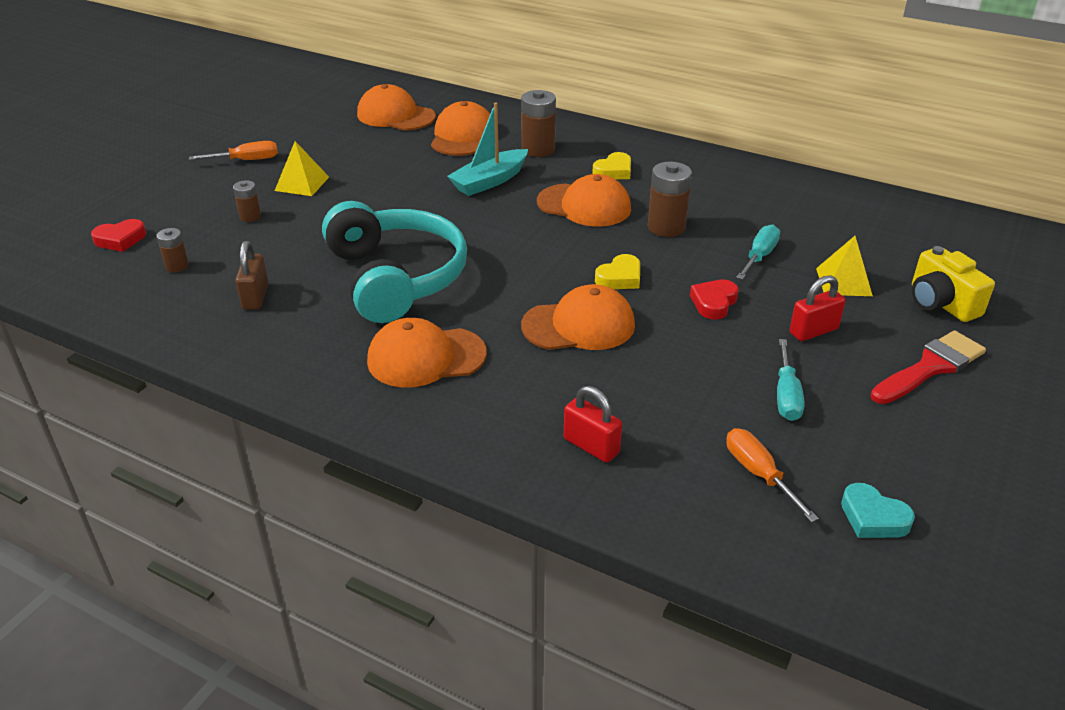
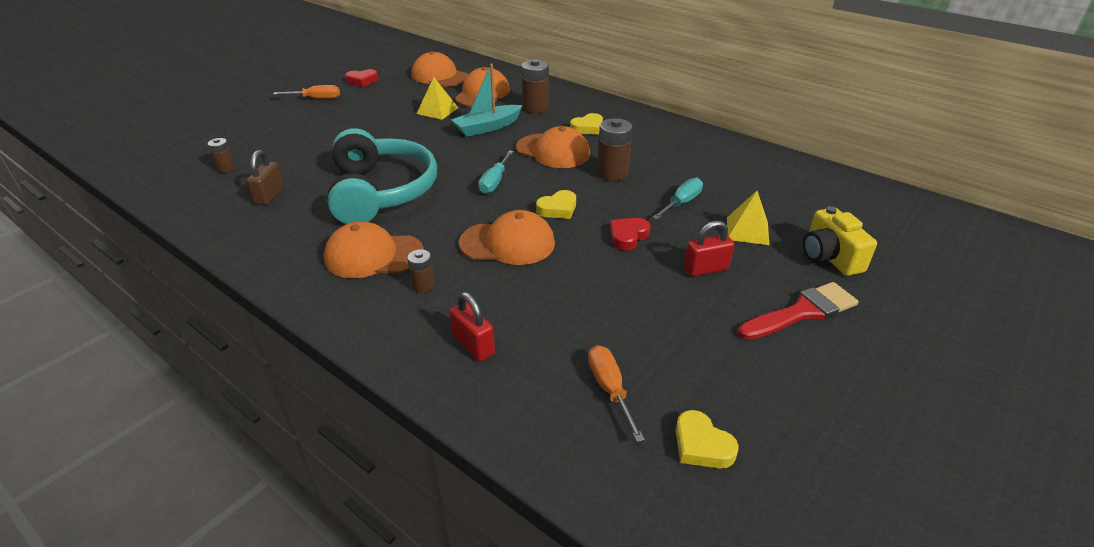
camera: 10 degrees right, 0 degrees up
red heart [91,219,146,252] -> red heart moved to [345,69,379,87]
brown battery [233,180,261,222] -> brown battery moved to [407,249,435,293]
yellow pyramid [275,141,329,196] -> yellow pyramid moved to [417,77,458,120]
turquoise screwdriver [777,339,805,421] -> turquoise screwdriver moved to [478,151,514,194]
turquoise heart [841,483,915,538] -> yellow heart [675,410,739,468]

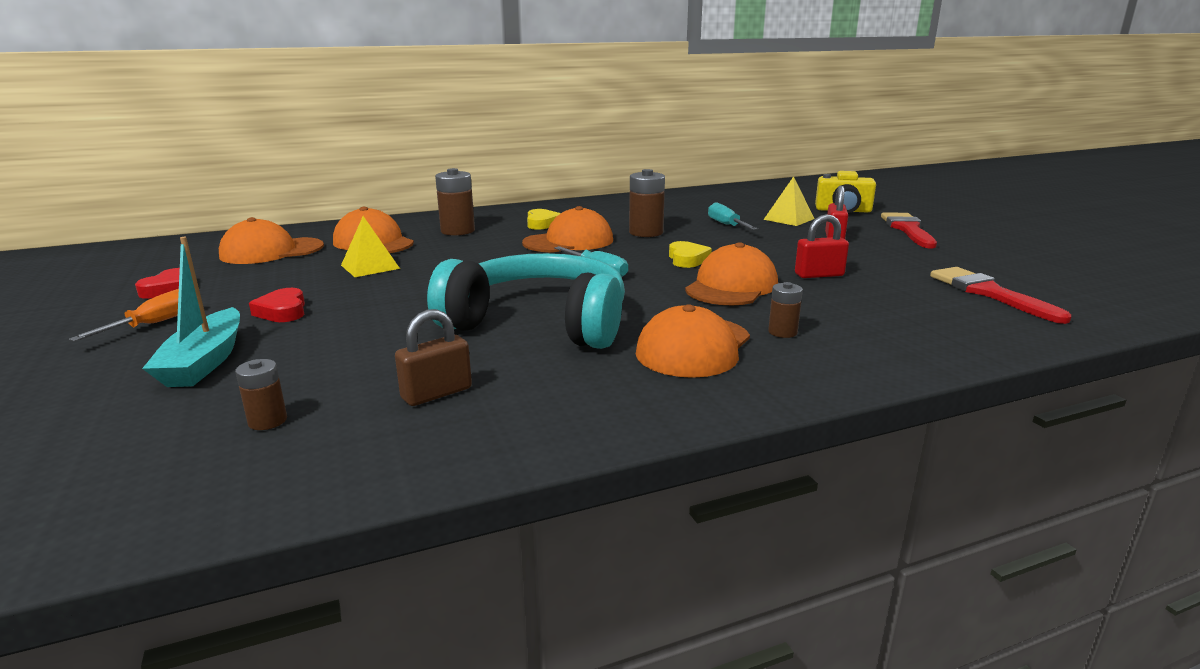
camera: 60 degrees left, 15 degrees down
brown padlock [247,150,284,205] -> brown padlock turned 75 degrees counterclockwise [395,309,472,406]
red padlock [449,292,495,361] -> red padlock moved to [795,214,849,278]
turquoise boat [451,64,523,137] -> turquoise boat moved to [142,237,240,387]
orange screwdriver [588,345,645,442] -> red brush [930,267,1071,324]
red heart [610,218,650,251] -> red heart moved to [249,288,305,322]
yellow heart [675,410,739,468] -> none

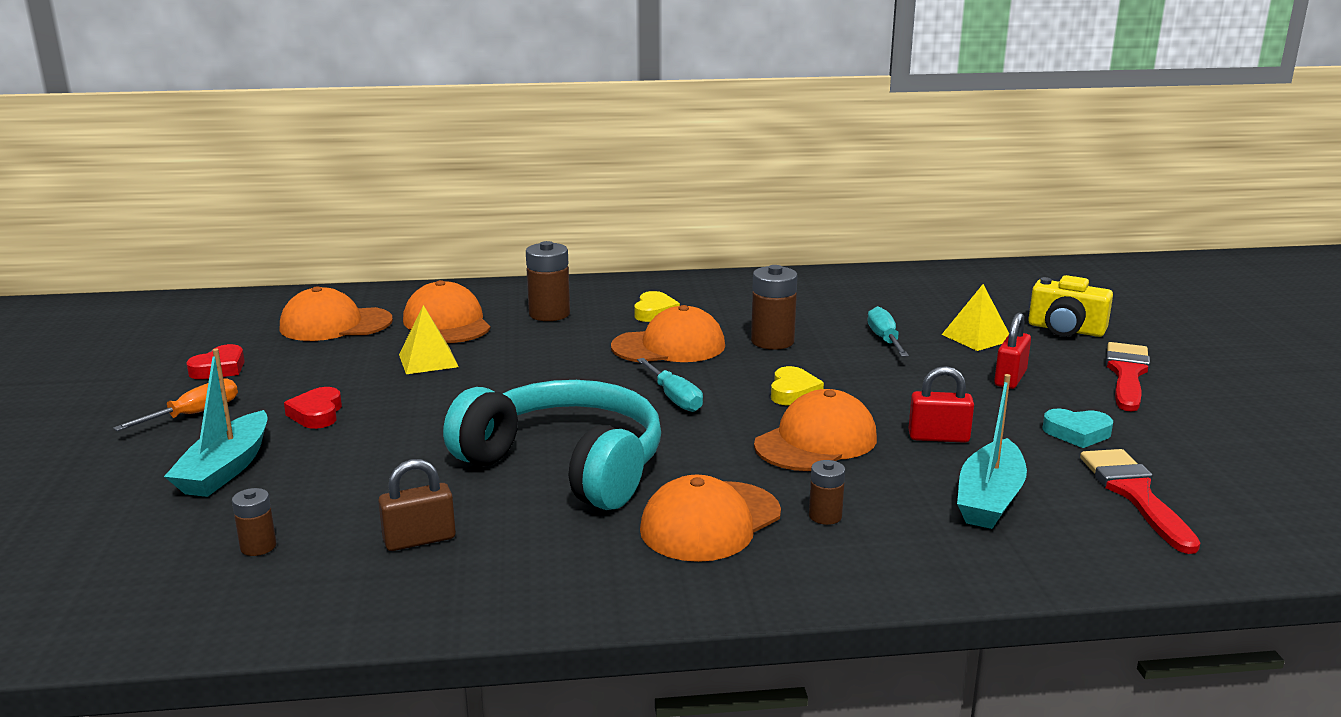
camera: 15 degrees right, 0 degrees up
none -> turquoise boat [957,374,1027,529]
none -> turquoise heart [1042,409,1113,448]

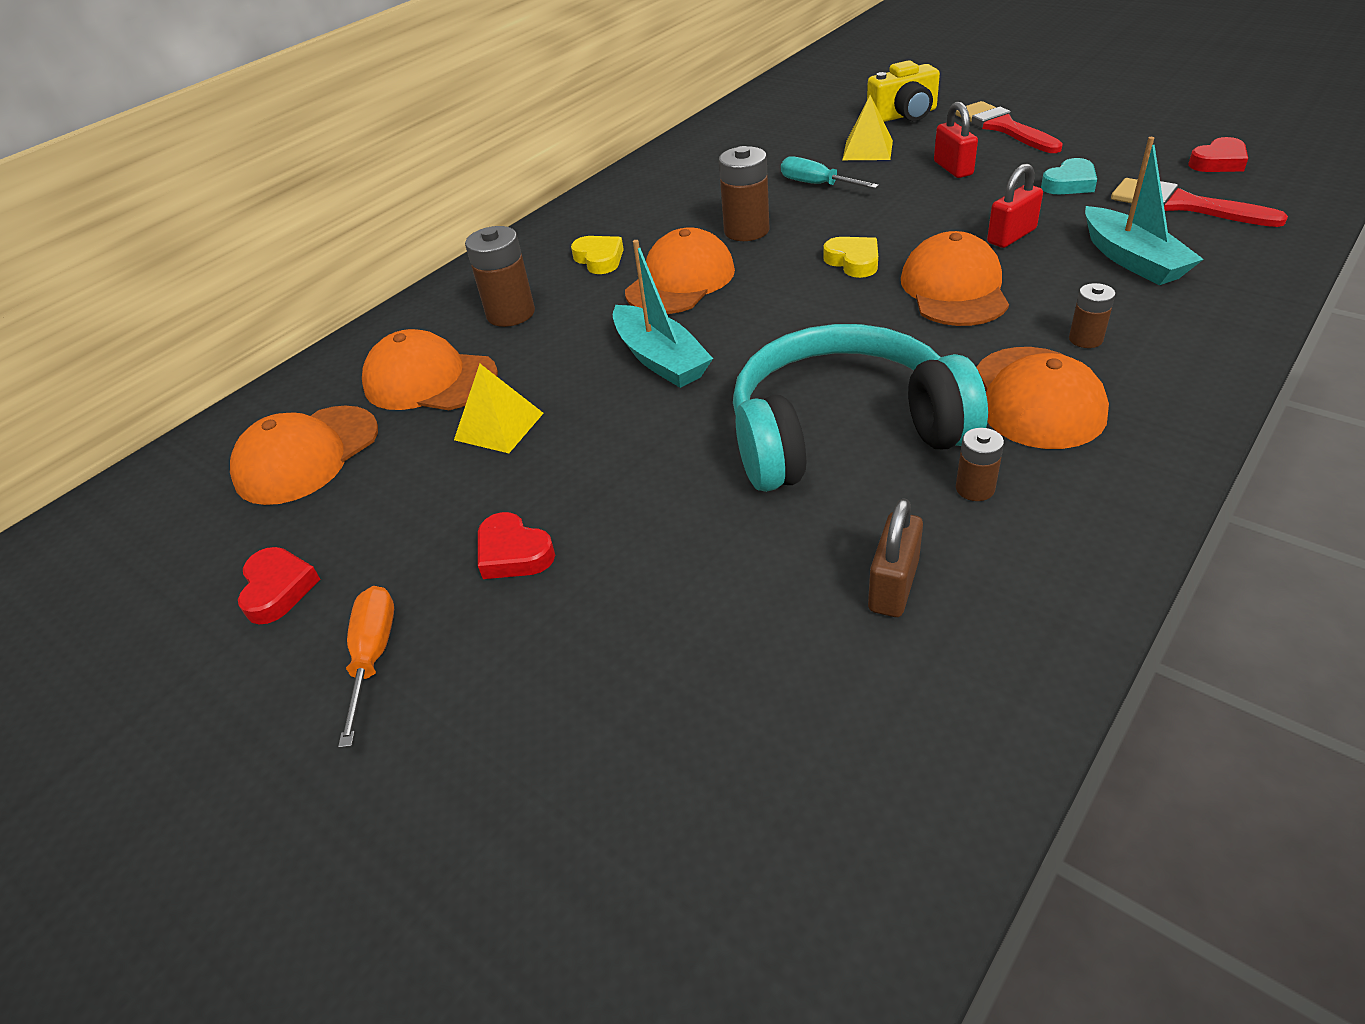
camera: 40 degrees left, 20 degrees up
turquoise boat [164,349,268,497] -> turquoise boat moved to [613,240,713,388]
brown battery [232,488,276,556] -> brown battery moved to [956,428,1004,501]
turquoise screwdriver [637,358,703,412] -> none
none -> red heart [1188,137,1248,172]

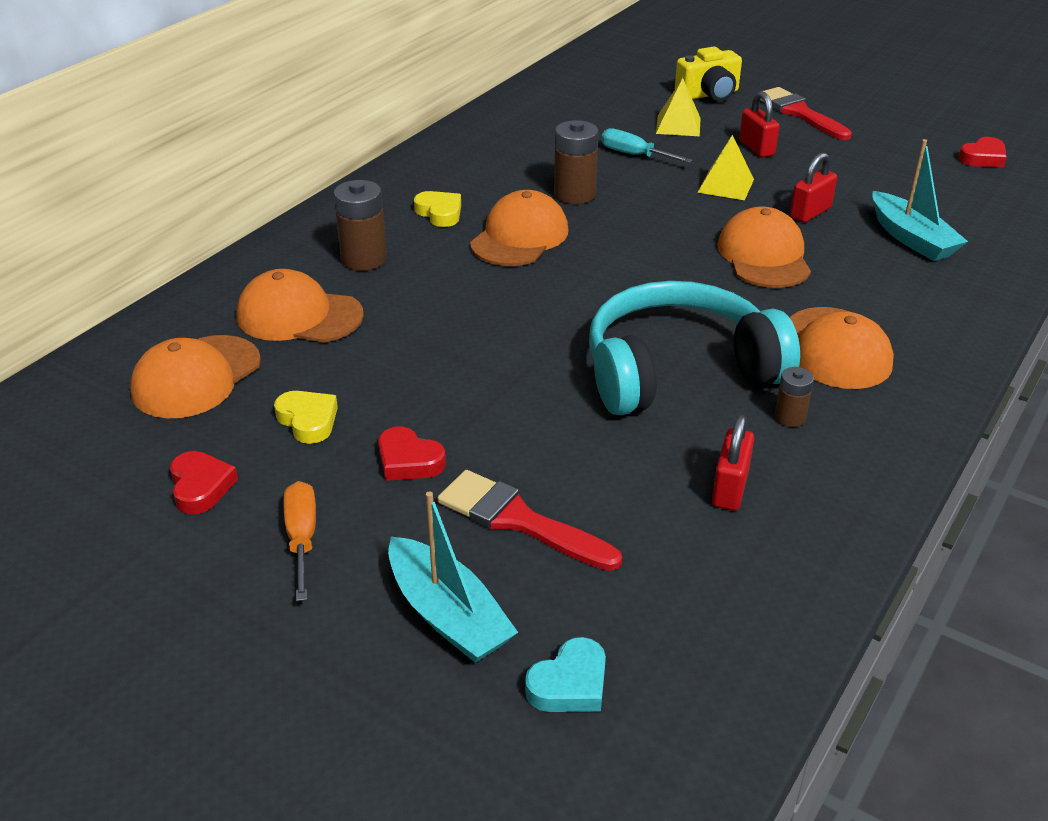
camera: 10 degrees left, 5 degrees down
yellow pyramid [454,364,544,453] -> yellow pyramid moved to [697,135,754,200]
turquoise boat [613,240,713,388] -> turquoise boat moved to [388,491,518,663]
yellow heart [823,237,878,278] -> yellow heart moved to [274,391,338,444]
brown padlock [868,498,923,617] -> red padlock [712,415,754,511]
turquoise heart [1041,158,1097,194] -> turquoise heart moved to [525,637,606,712]
brown battery [1069,283,1115,348] -> none
red brush [1111,178,1288,227] -> red brush moved to [438,470,622,571]

